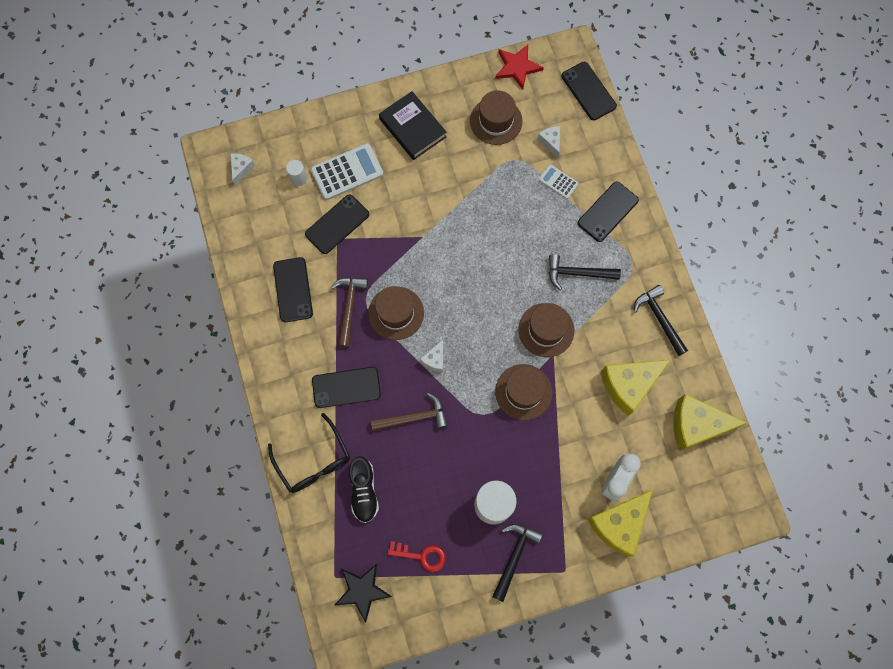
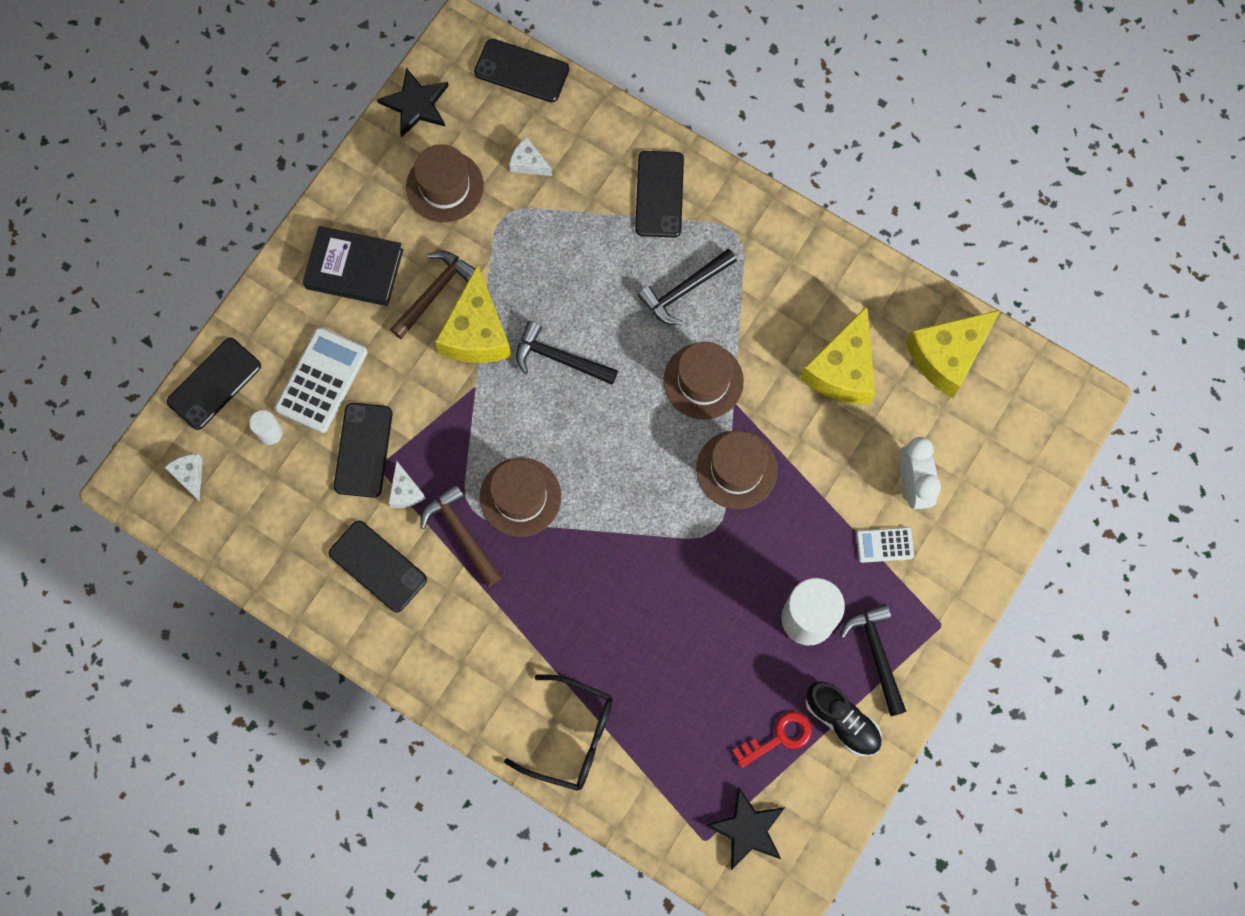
camera: 40 degrees left, 0 degrees up
black phone [312,367,381,408] -> black phone moved to [166,338,261,430]
black shoe [349,456,379,523] -> black shoe moved to [806,681,882,756]
brown hammer [371,393,448,431] -> brown hammer moved to [390,251,475,339]
white cheese [420,340,443,372] -> white cheese moved to [389,460,426,508]
red star [495,44,544,90] -> black star [377,68,449,138]
white calculator [539,165,579,199] -> white calculator moved to [856,527,914,563]
yellow cheese [587,490,653,557] -> yellow cheese moved to [435,265,511,363]
black hammer [634,285,688,356] -> black hammer moved to [516,321,618,385]

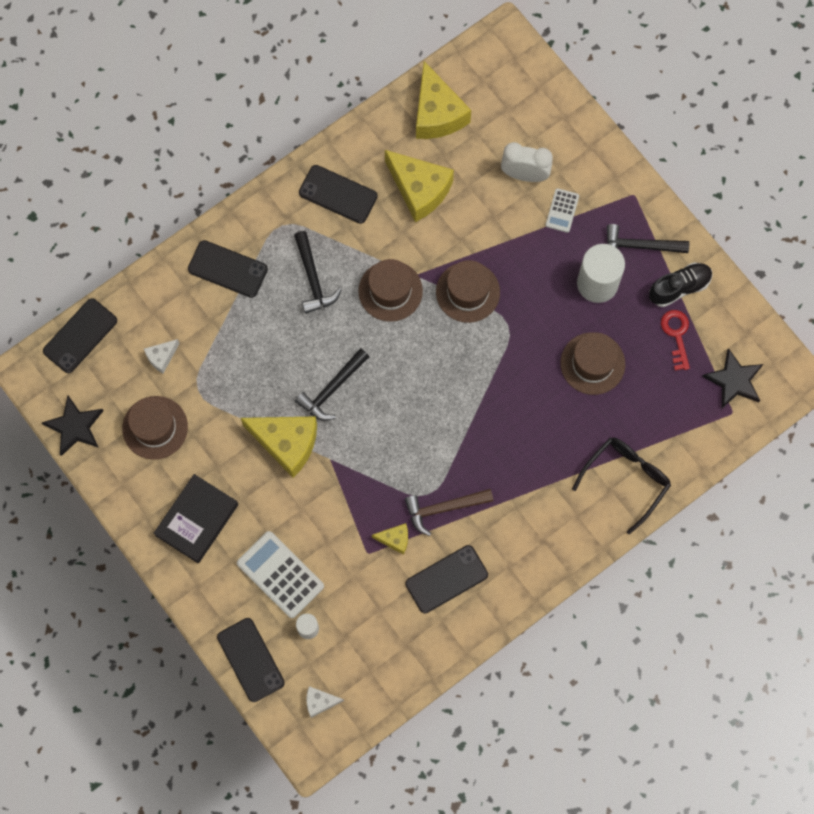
camera: 70 degrees left, 0 degrees up
black phone [334,403,393,498] -> black phone moved to [299,165,378,224]
white cheese [389,460,426,508] -> yellow cheese [372,523,408,555]
brown hammer [390,251,475,339] -> none
brown hat [480,457,561,537] -> brown hat moved to [561,333,625,395]

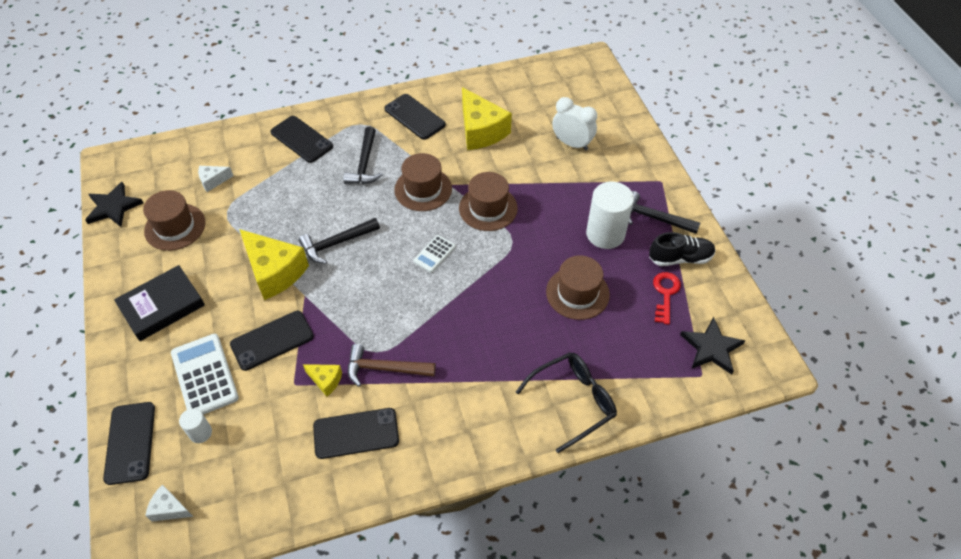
camera: 20 degrees right, 20 degrees down
black phone [43,298,117,373] -> black phone moved to [230,311,314,371]
yellow cheese [416,61,471,139] -> none
white calculator [545,188,579,233] -> white calculator moved to [413,235,456,273]

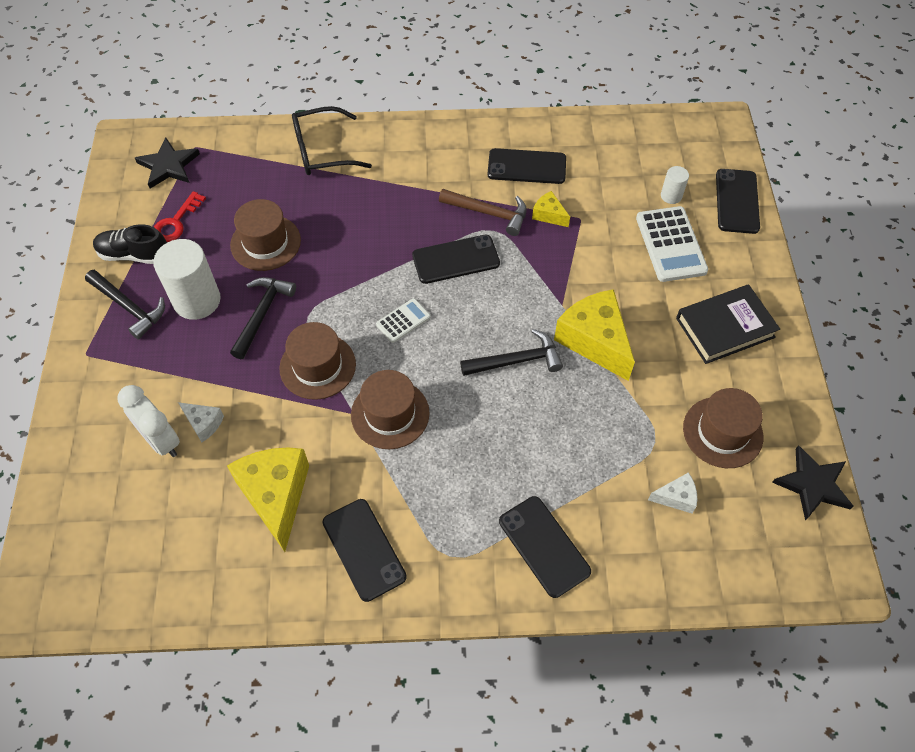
camera: 165 degrees left, 5 degrees up
white cheese [145,485,193,522] -> white cheese moved to [178,402,224,442]
black phone [230,311,314,371] -> black phone moved to [412,235,500,284]
black hammer [343,126,383,184] -> black hammer moved to [230,277,296,359]

